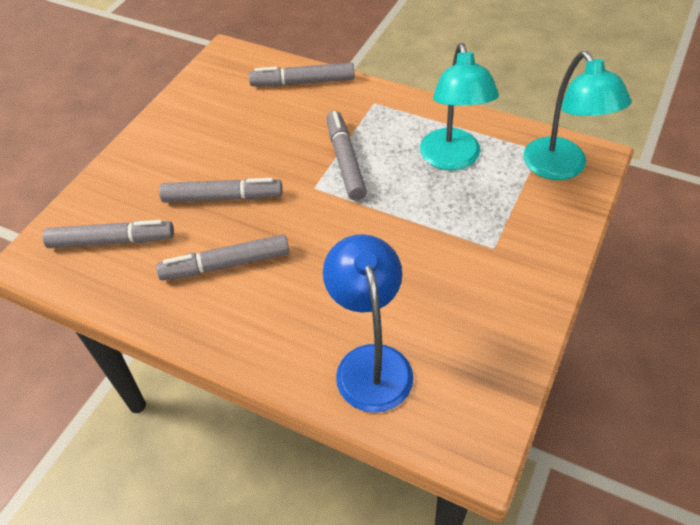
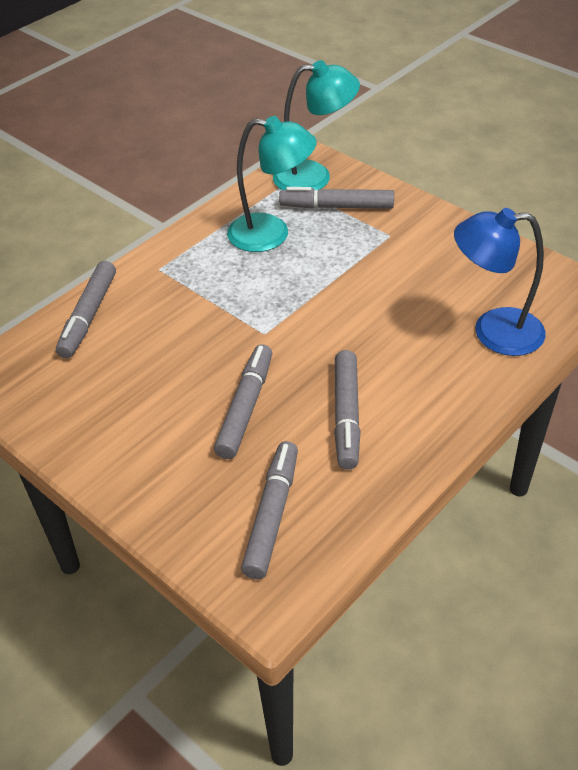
camera: 75 degrees left, 5 degrees down
grey marker [326,111,367,200] -> grey marker moved to [279,187,394,209]

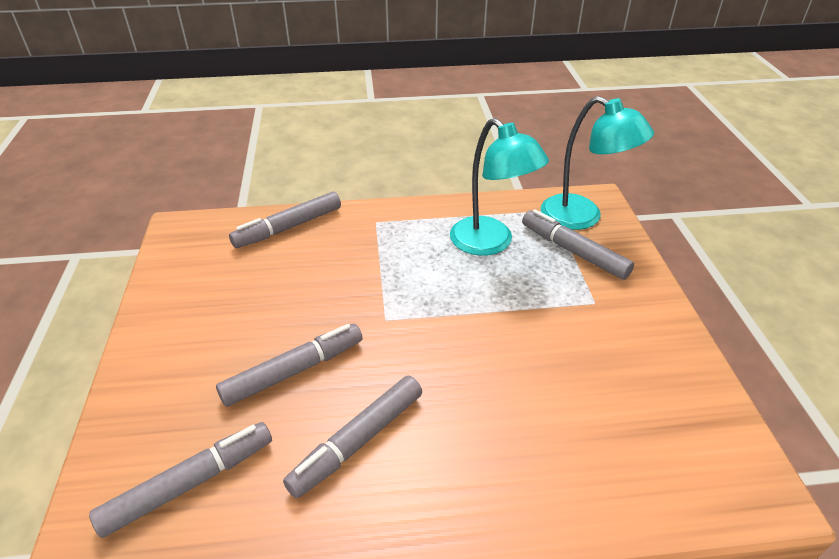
camera: 40 degrees right, 5 degrees down
blue lamp [454,208,546,356] -> none

